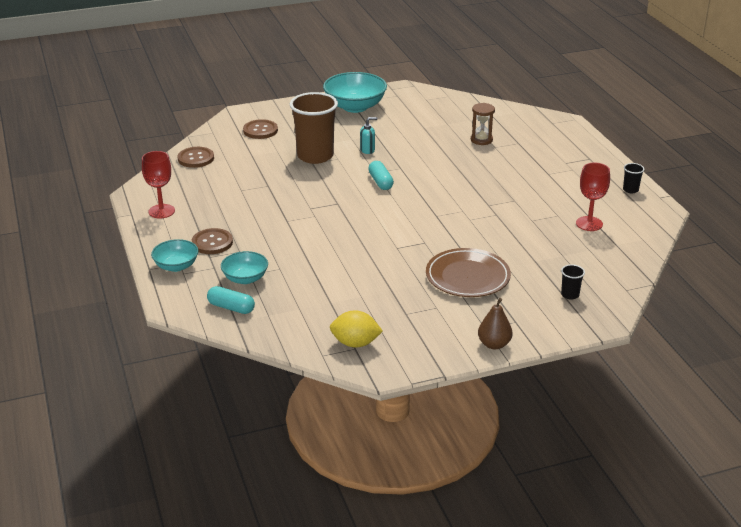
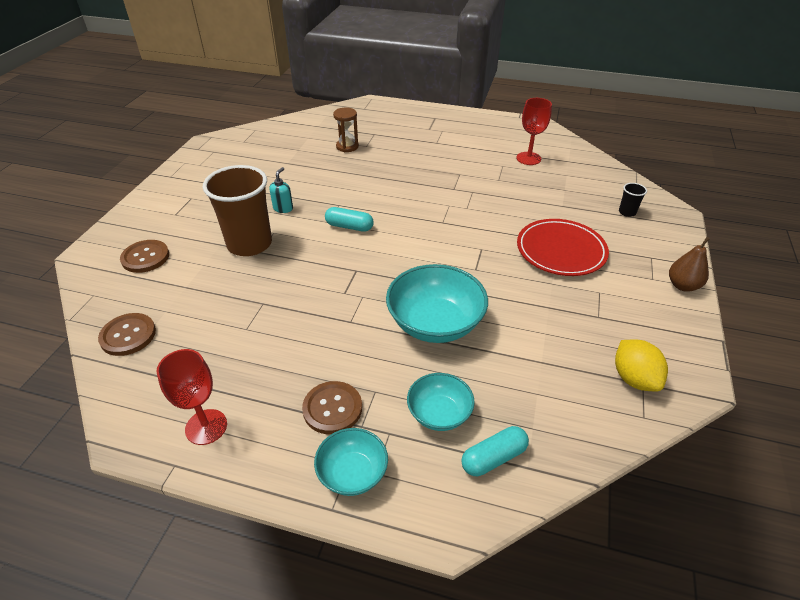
camera: 55 degrees left, 10 degrees up
turquoise bowl [323,72,387,113] -> turquoise bowl moved to [386,264,488,343]
yellow lemon [330,310,383,348] -> yellow lemon turned 60 degrees counterclockwise [615,339,668,391]
brown plate [426,248,511,297] -> red plate [517,219,609,276]
black cup [623,163,644,193] -> none

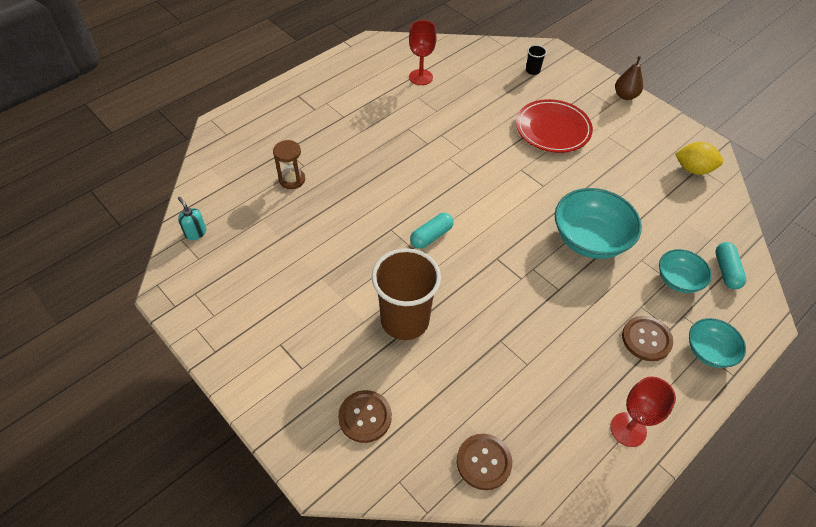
camera: 60 degrees left, 10 degrees up
turquoise soap dispenser [269,167,293,213] -> turquoise soap dispenser moved to [178,197,206,240]

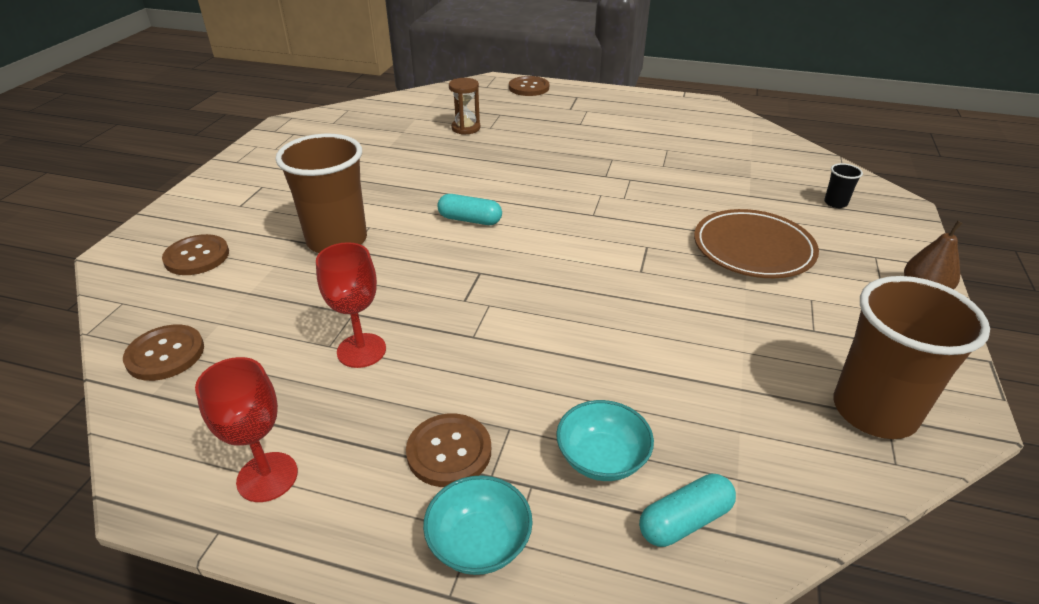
camera: 60 degrees right, 15 degrees down
turquoise soap dispenser [178,197,206,240] -> none
red goblet [409,20,436,85] -> red goblet moved to [316,242,386,368]
red plate [516,99,593,153] -> brown plate [694,209,819,278]
turquoise bowl [555,188,642,259] -> none
yellow lemon [675,142,723,175] -> brown cup [833,276,990,439]
none -> brown button [509,76,549,96]

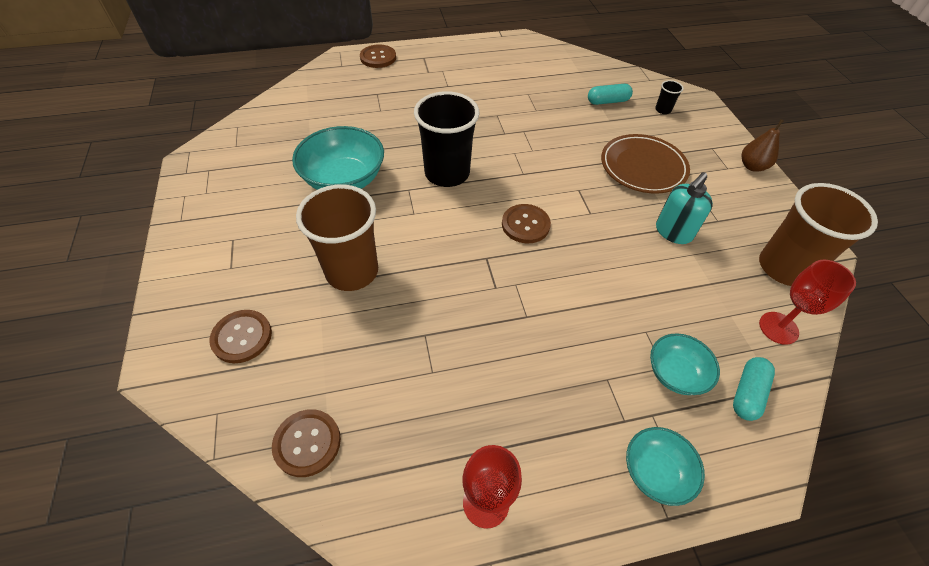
camera: 30 degrees left, 15 degrees up
red goblet [316,242,386,368] -> red goblet moved to [759,260,856,345]
brown button [406,414,491,487] -> brown button moved to [502,204,551,243]
turquoise capsule [437,194,502,225] -> turquoise capsule moved to [588,84,633,105]
brown hourglass [449,78,480,135] -> none
none -> turquoise bowl [292,126,384,190]
none -> black cup [414,91,479,187]
none -> turquoise soap dispenser [656,172,713,244]

